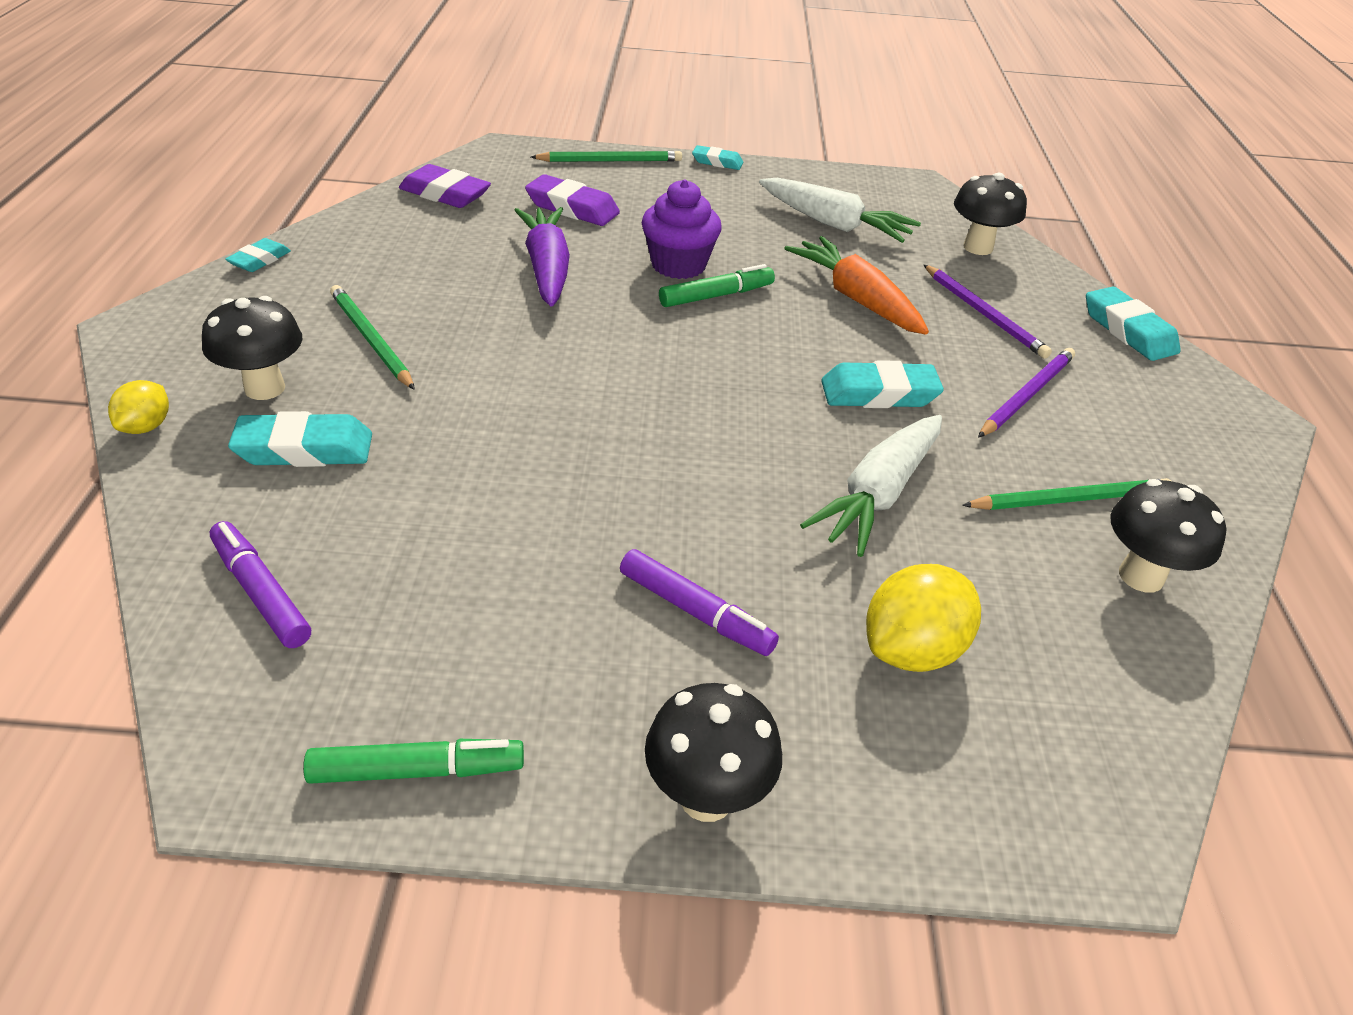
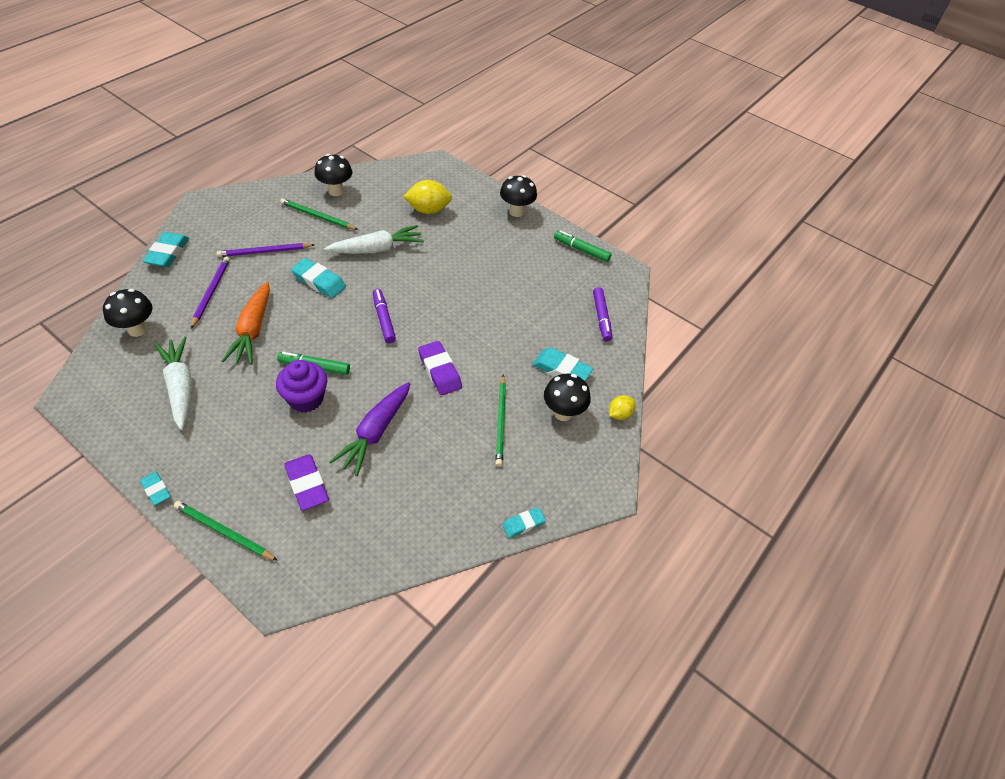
camera: 145 degrees left, 10 degrees up
purple eraser [399,164,491,208] -> purple eraser moved to [418,341,462,395]
purple marker [620,549,779,656] -> purple marker moved to [373,289,396,343]

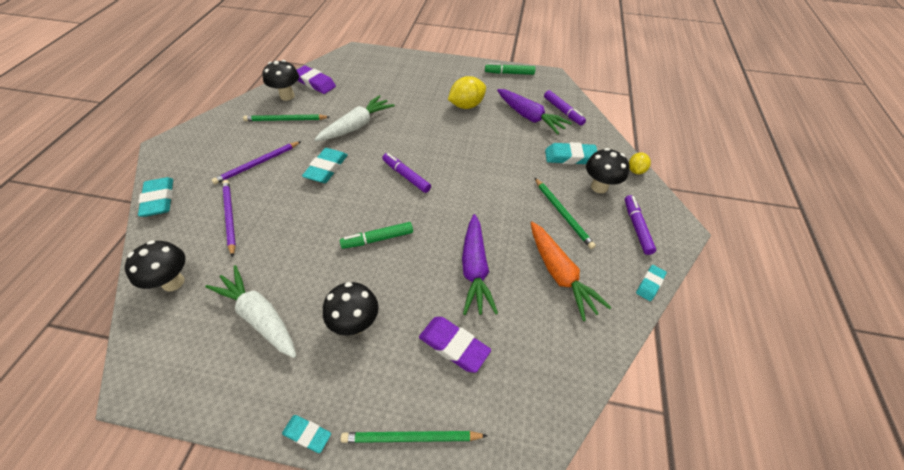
camera: 25 degrees left, 0 degrees up
orange carrot [222,282,270,365] -> orange carrot moved to [531,222,611,321]
purple cupcake [276,360,328,412] -> none
turquoise eraser [291,258,346,298] -> turquoise eraser turned 75 degrees counterclockwise [302,148,348,183]
yellow lemon [403,180,452,214] -> yellow lemon moved to [448,76,486,109]
purple eraser [418,341,462,395] -> purple eraser moved to [297,65,336,94]
black mushroom [500,175,537,217] -> black mushroom moved to [323,282,379,335]
none -> purple carrot [497,89,572,134]
none -> purple marker [625,195,656,255]

